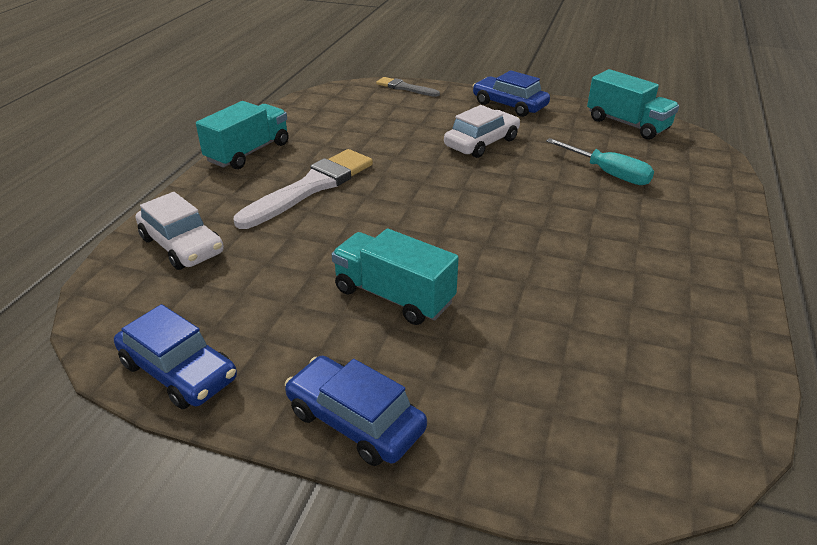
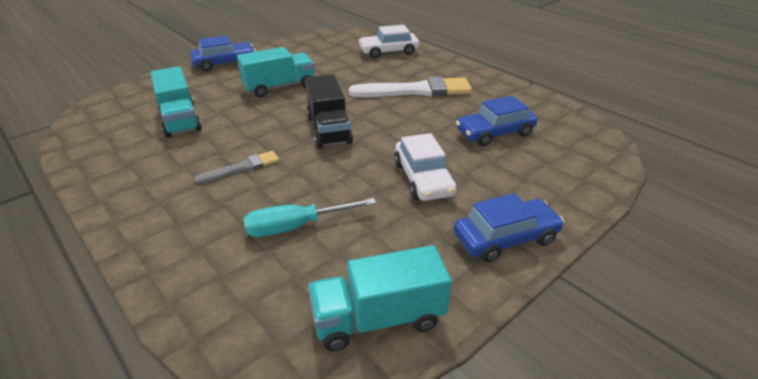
camera: 120 degrees right, 0 degrees up
blue car [114,304,237,409] -> blue car moved to [456,96,537,146]
turquoise truck [196,101,289,169] -> turquoise truck moved to [151,66,202,138]
white brush [234,149,373,229] -> white brush turned 75 degrees counterclockwise [349,77,472,97]
grey brush [376,77,440,97] -> grey brush moved to [194,151,279,184]
none -> black truck [305,74,353,148]

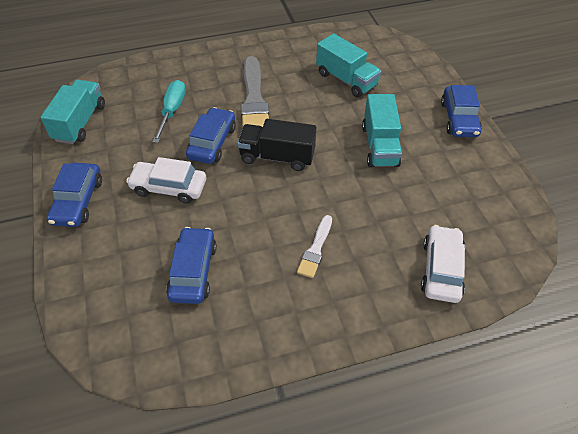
camera: 115 degrees right, 15 degrees up
turquoise truck [151,66,202,138] -> turquoise truck turned 135 degrees counterclockwise [316,33,381,98]
grey brush [194,151,279,184] -> grey brush [241,56,269,127], size x1.88
white brush [349,77,472,97] -> white brush [297,215,332,278], size x0.53
none -> blue car [186,107,236,164]

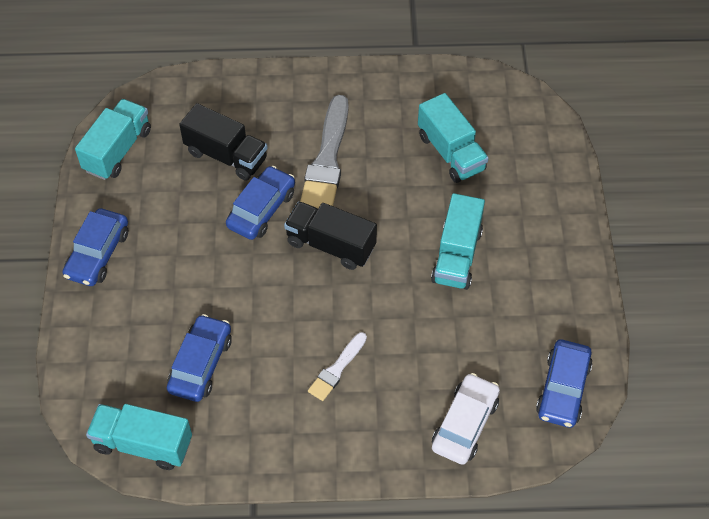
camera: 15 degrees right, 5 degrees up
white car [126,157,206,204] -> none
turquoise screwdriver [153,80,186,143] -> black truck [179,103,268,181]
blue car [441,85,482,137] -> blue car moved to [536,340,593,428]
none -> turquoise truck [86,404,192,470]

